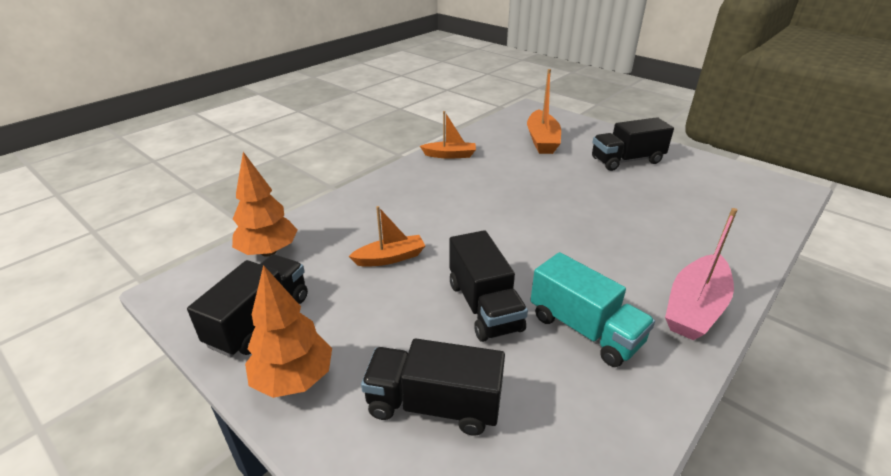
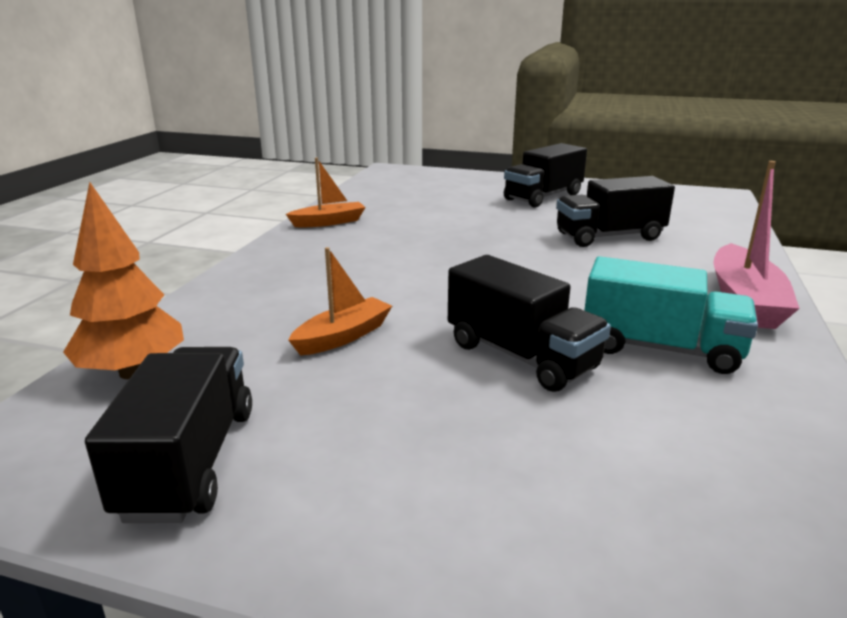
camera: 25 degrees left, 10 degrees down
orange tree [245,265,332,398] -> none
black truck [361,338,505,436] -> black truck moved to [556,176,675,247]
orange boat [527,69,561,154] -> none

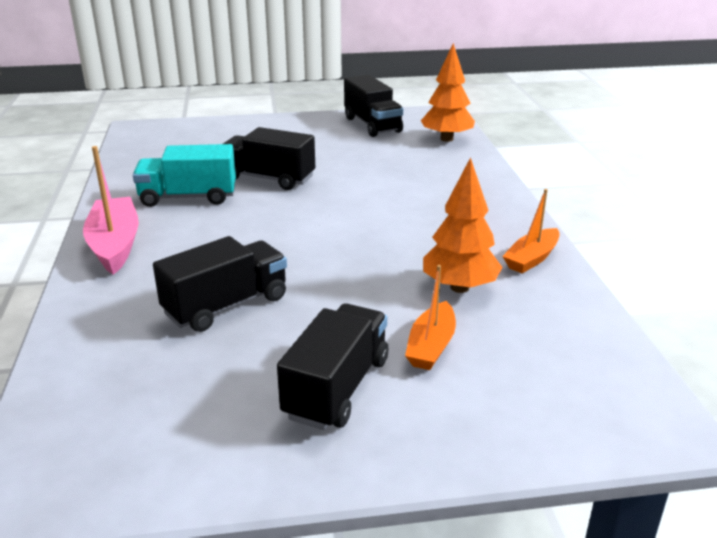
camera: 155 degrees right, 5 degrees up
orange boat [288,247,392,356] -> orange boat moved to [405,265,456,370]
none -> orange tree [423,157,503,293]

